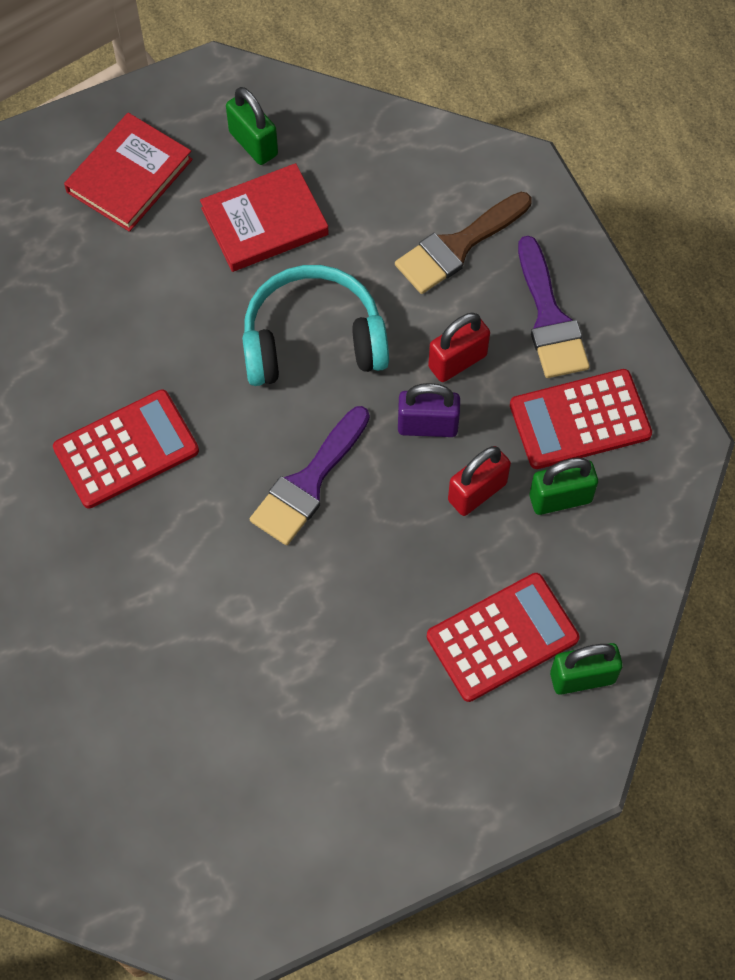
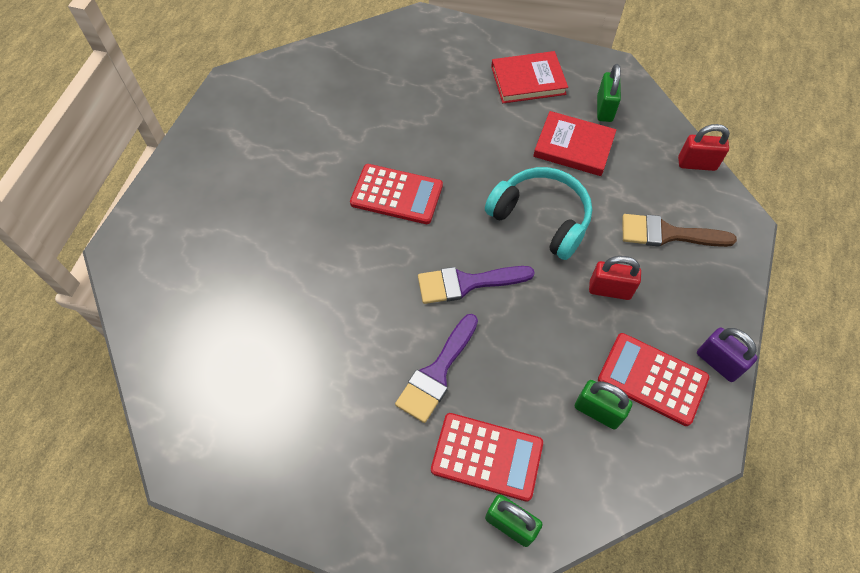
camera: 45 degrees right, 5 degrees down
purple padlock [398,383,460,437] -> purple padlock moved to [697,327,758,382]
red padlock [448,446,511,516] -> red padlock moved to [678,124,730,171]
purple brush [518,236,590,378] -> purple brush moved to [395,314,478,423]

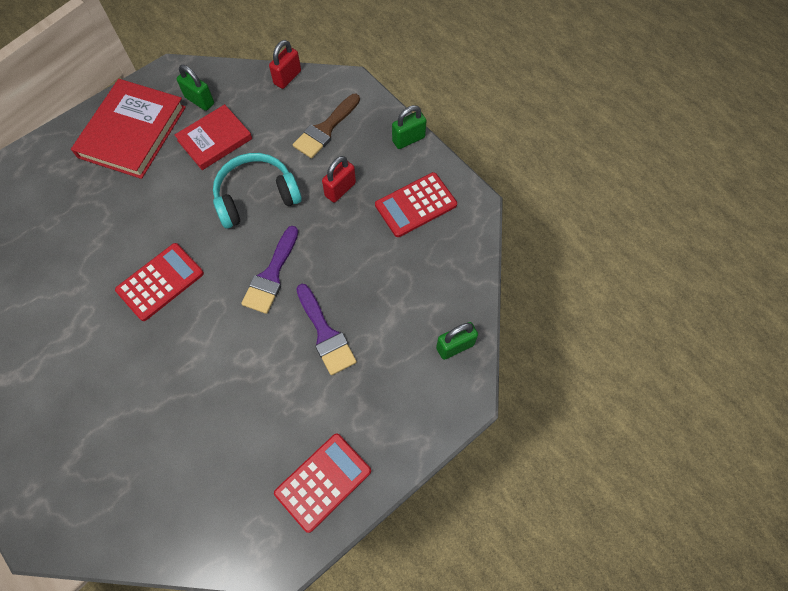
camera: 60 degrees left, 5 degrees up
red calculator [431,413,543,502] -> red calculator moved to [274,433,371,533]
red book [491,51,568,103] -> red book [71,79,186,179], size x1.56
green padlock [575,380,632,429] -> green padlock moved to [392,105,427,149]
purple padlock [697,327,758,382] -> none

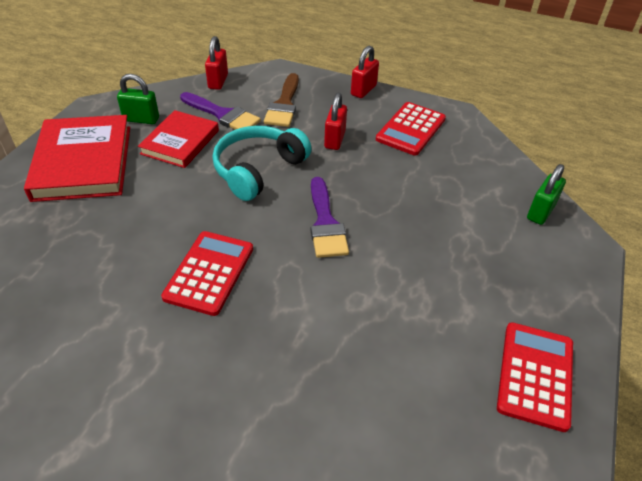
camera: 30 degrees left, 20 degrees down
purple brush [296,284,357,375] -> purple brush moved to [180,92,261,130]
green padlock [392,105,427,149] -> red padlock [351,46,379,98]

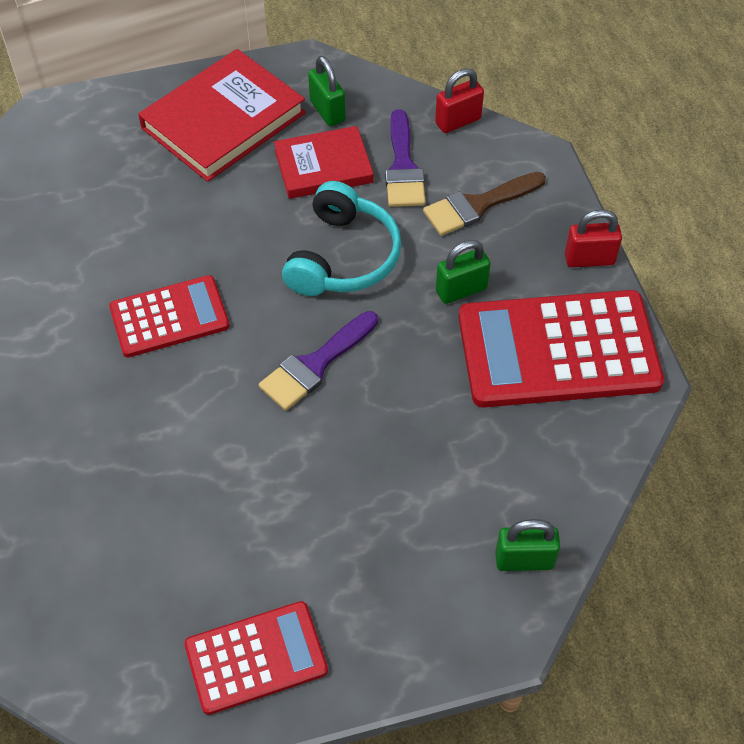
camera: 55 degrees right, 10 degrees up
turquoise headphones [213,126,311,201] -> turquoise headphones turned 105 degrees clockwise [282,181,402,296]
red padlock [324,93,347,150] -> green padlock [436,240,491,304]
red calculator [376,102,446,156] -> red calculator [458,290,664,407], size x1.71

